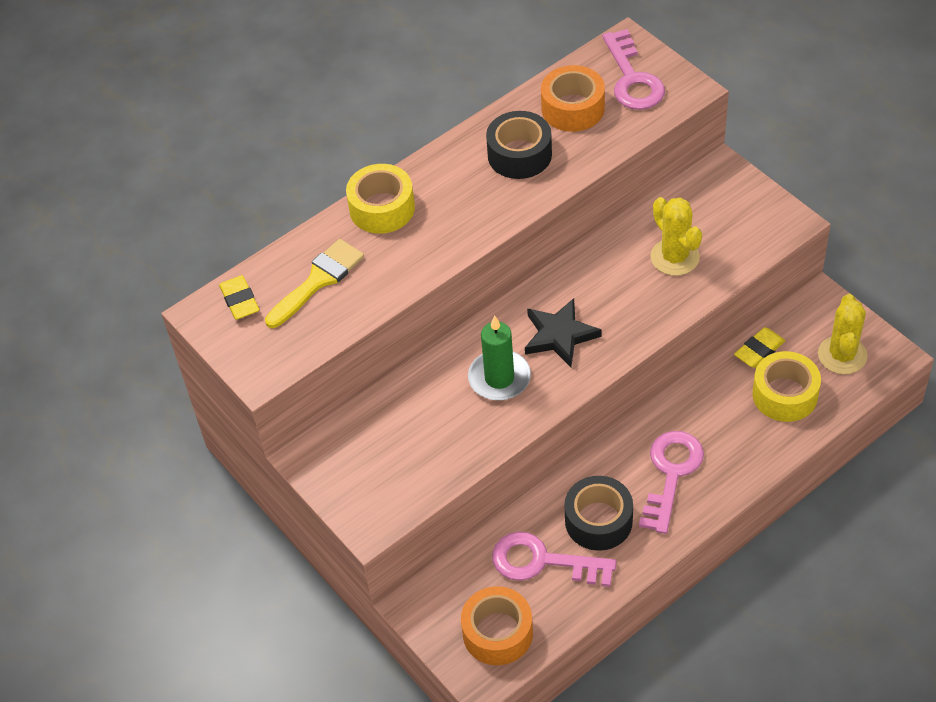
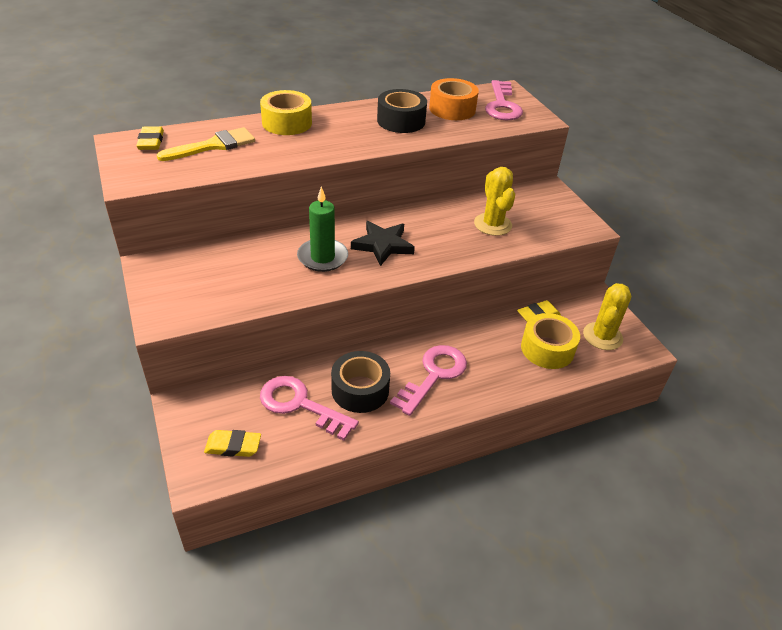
camera: 10 degrees right, 10 degrees down
orange tape [461,586,533,665] -> yellow eraser [204,430,261,457]

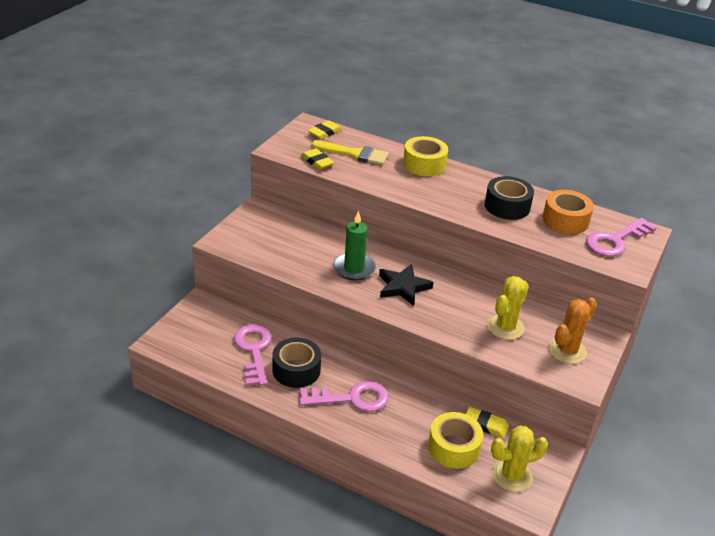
camera: 50 degrees right, 5 degrees down
yellow eraser [204,430,261,457] -> yellow eraser moved to [301,148,334,170]
none -> orange cactus [548,297,597,364]

